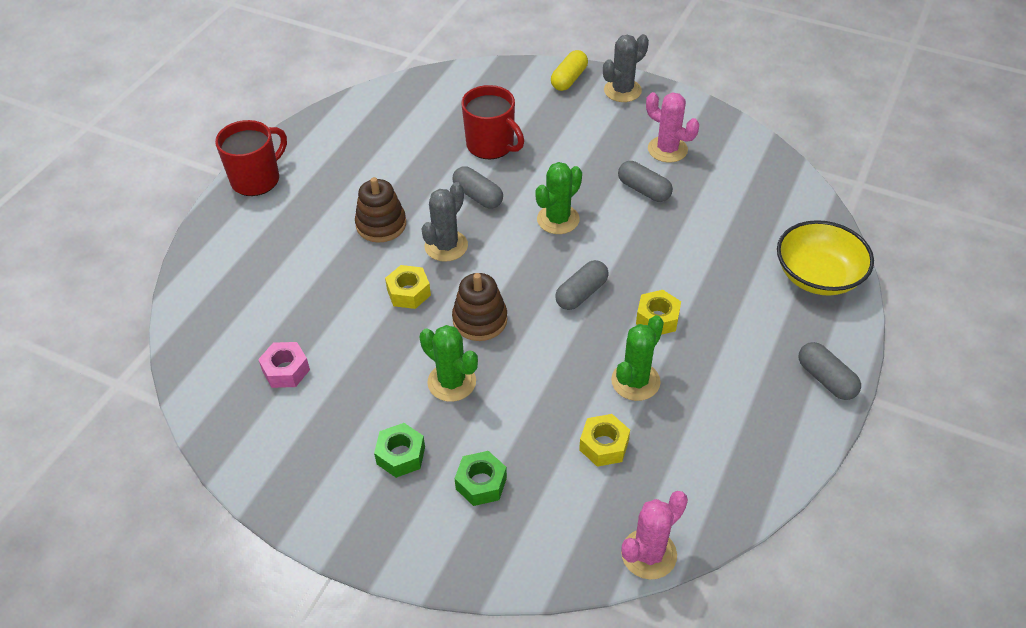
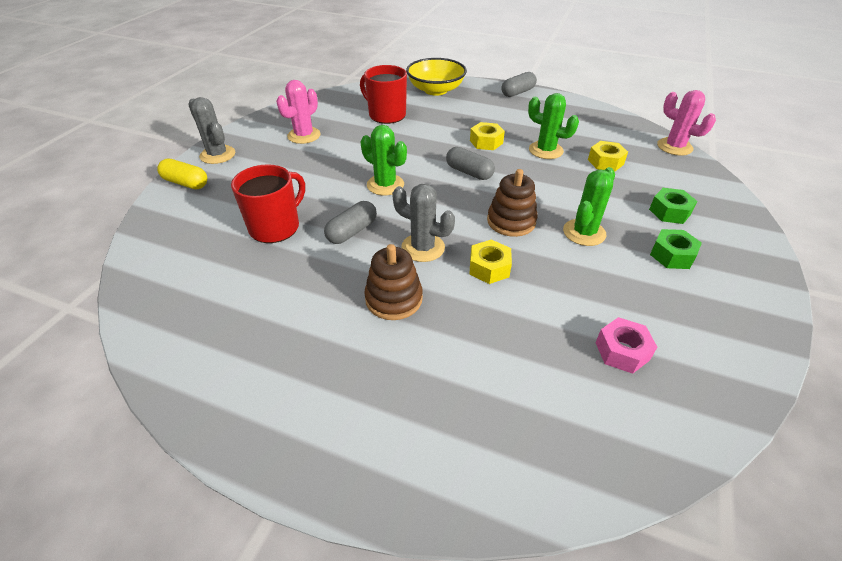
camera: 95 degrees left, 5 degrees down
red mug [215,120,287,196] -> red mug moved to [360,65,407,124]
grey capsule [618,161,673,202] -> none

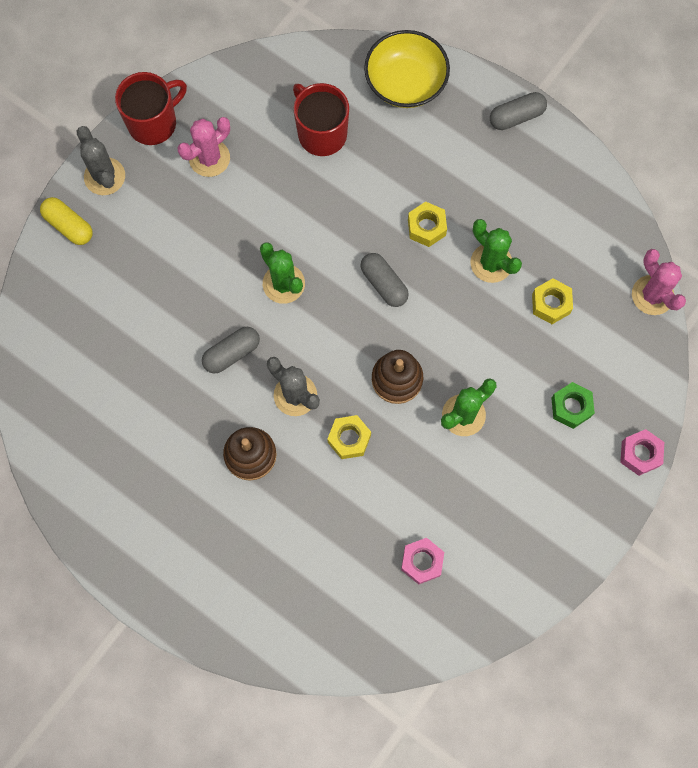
camera: 15 degrees right, 30 degrees up
red mug [231,164,305,243] -> red mug moved to [115,72,187,145]
green nut [650,229,702,269] -> none
none -> pink nut [620,429,664,476]

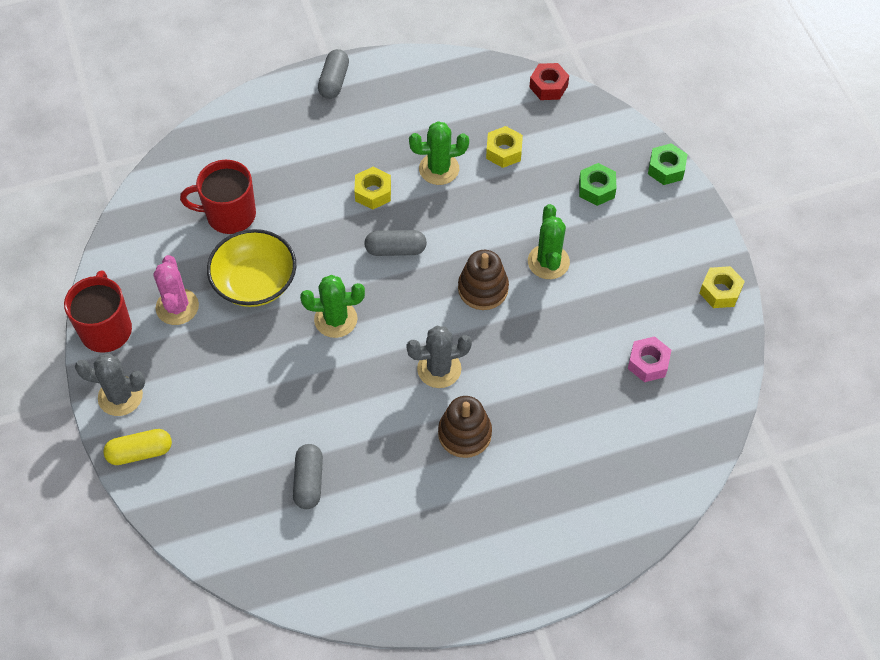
camera: 55 degrees left, 15 degrees down
grey capsule [202,327,260,373] -> grey capsule moved to [293,444,323,509]
yellow nut [327,415,371,459] -> yellow nut moved to [700,266,745,308]
yellow bowl [364,30,450,108] -> yellow bowl moved to [207,229,296,307]
pink nut [620,429,664,476] -> green nut [648,143,687,185]
pink cactus [632,249,686,315] -> red nut [529,63,569,100]

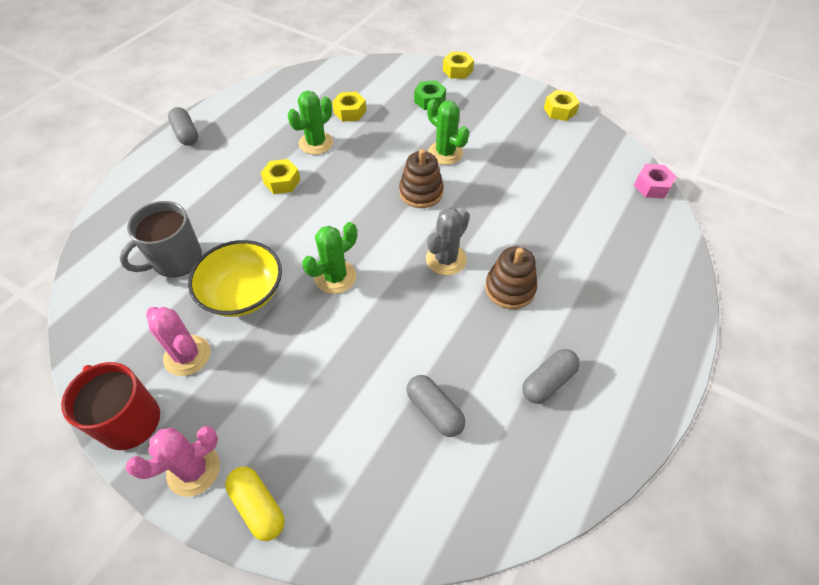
camera: 40 degrees left, 5 degrees down
grey cactus [75,353,145,416] -> pink cactus [125,426,220,497]
yellow capsule [103,429,172,465] -> yellow capsule turned 75 degrees counterclockwise [225,467,285,541]
red mug [180,160,256,234] -> grey mug [119,201,202,277]
grey capsule [364,230,427,256] -> grey capsule moved to [522,349,580,404]
red nut [529,63,569,100] -> none
pink nut [628,336,671,382] -> pink nut moved to [634,164,677,198]
green nut [648,143,687,185] -> yellow nut [443,52,474,79]

